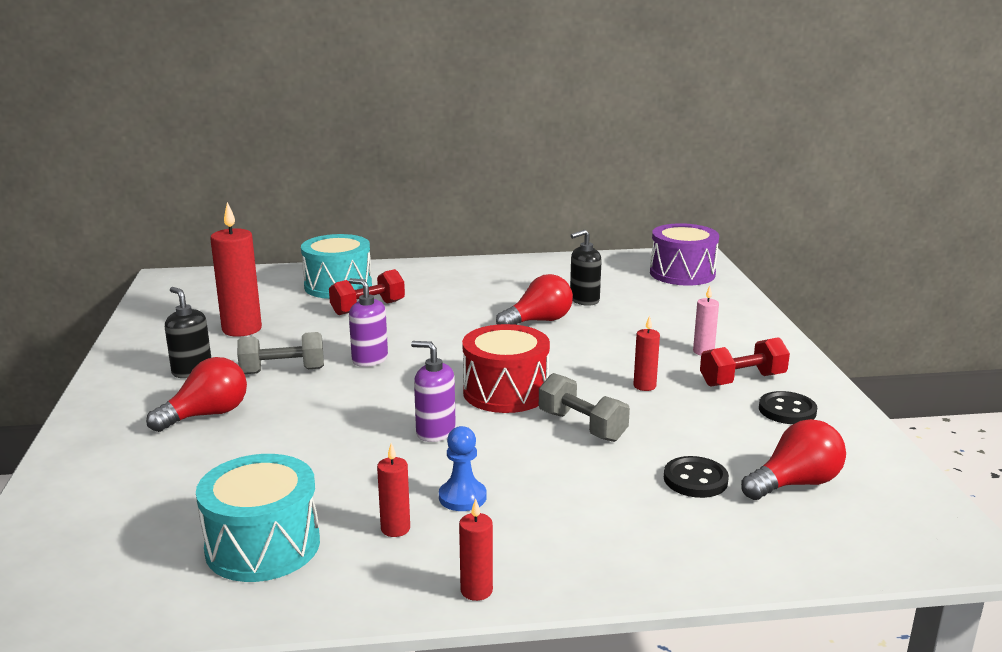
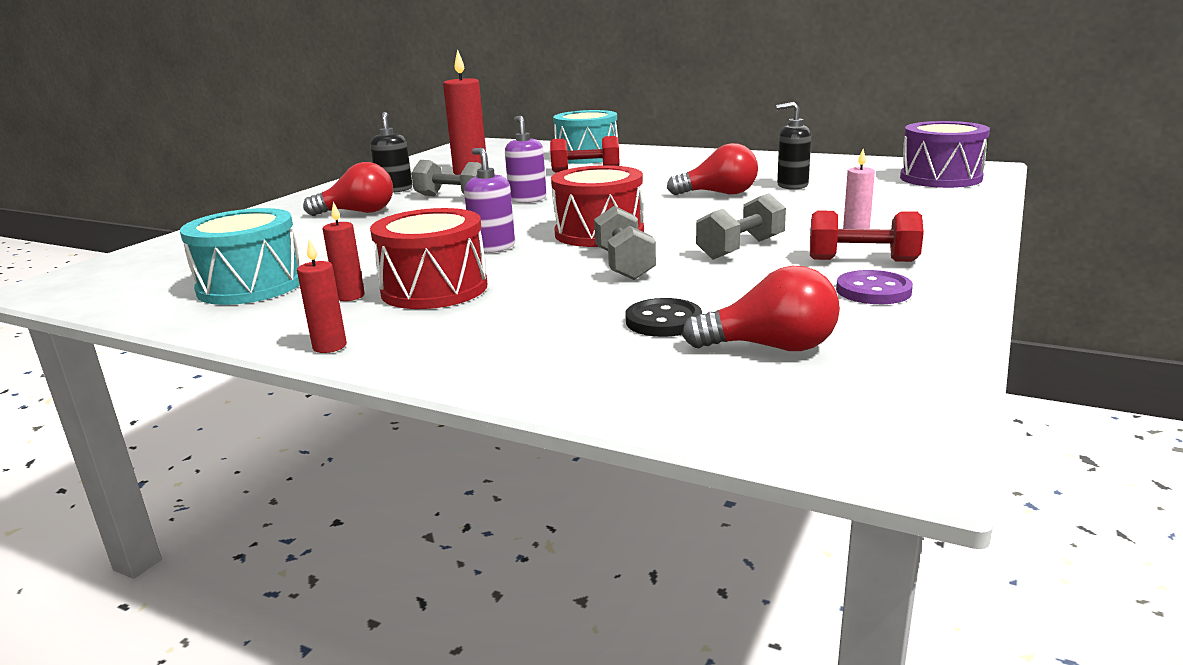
camera: 35 degrees right, 0 degrees up
blue pawn [439,426,486,511] -> red drum [370,208,487,309]
red candle [633,315,660,391] -> grey dumbbell [696,193,786,260]
black button [759,391,817,424] -> purple button [836,270,913,304]

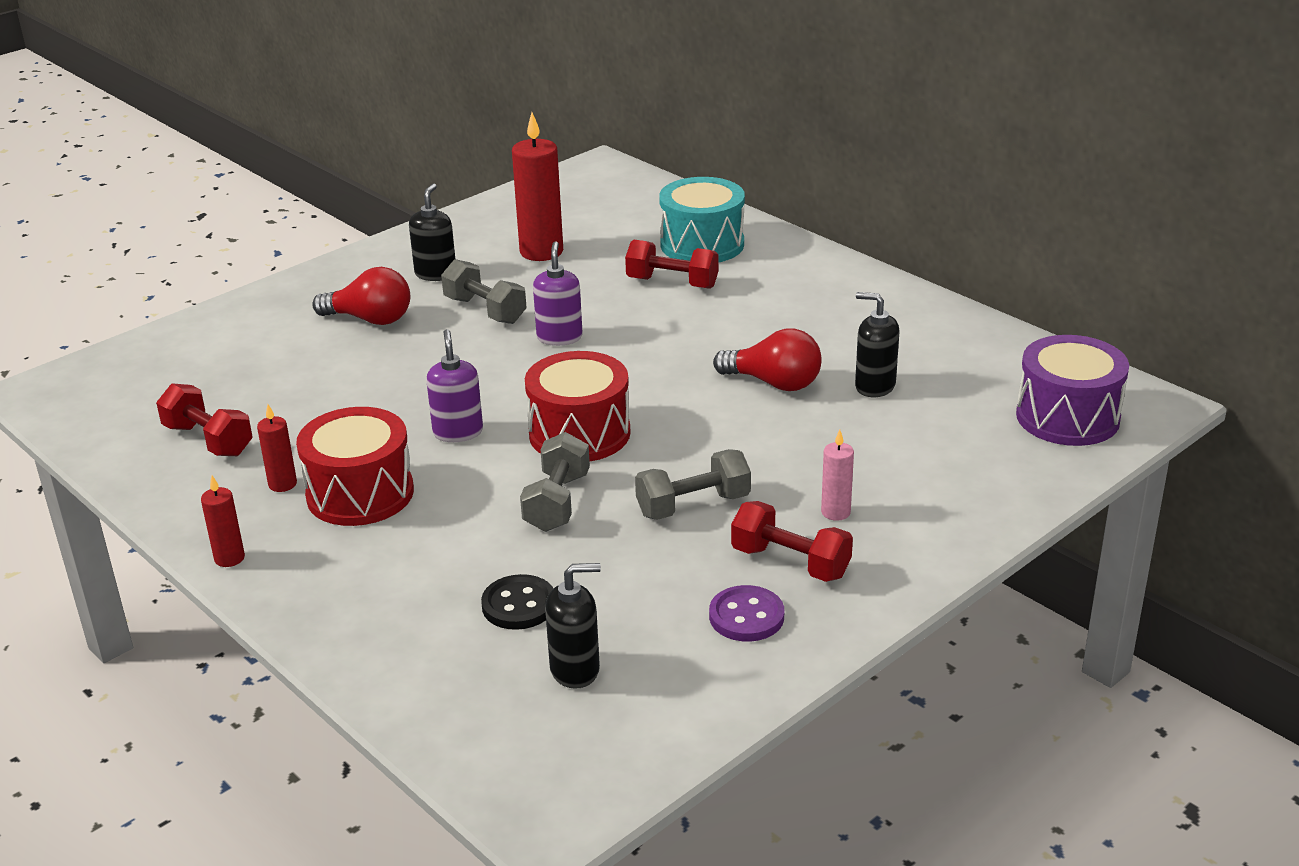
camera: 20 degrees right, 10 degrees up
turquoise drum [180,208,300,305] -> red dumbbell [156,383,253,456]
red light bulb [682,266,840,351] -> black soap dispenser [545,563,601,689]

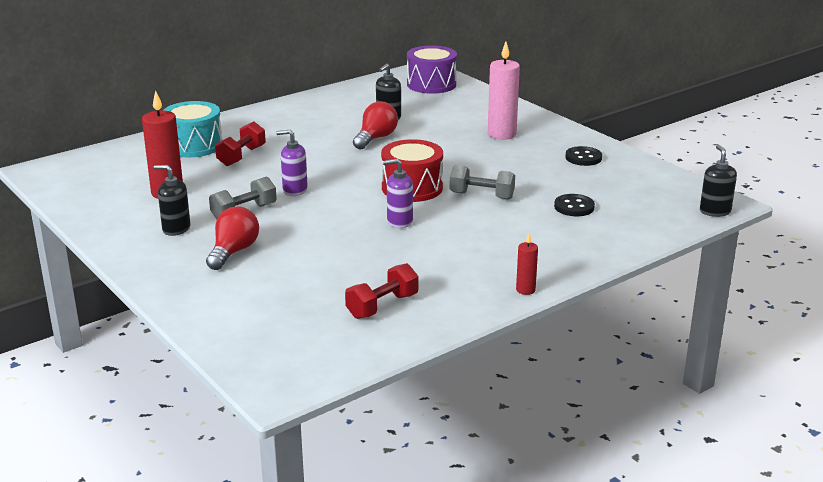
camera: 85 degrees left, 5 degrees down
red candle [257,404,297,492] -> none
red drum [296,407,414,526] -> none
black soap dispenser [545,563,601,689] -> black soap dispenser moved to [700,145,737,217]
grey dumbbell [635,449,751,520] -> none
purple button [709,585,784,642] -> black button [565,146,602,166]
red dumbbell [731,501,853,582] -> none
pink candle [821,430,854,521] -> pink candle [488,41,520,140], size x1.94

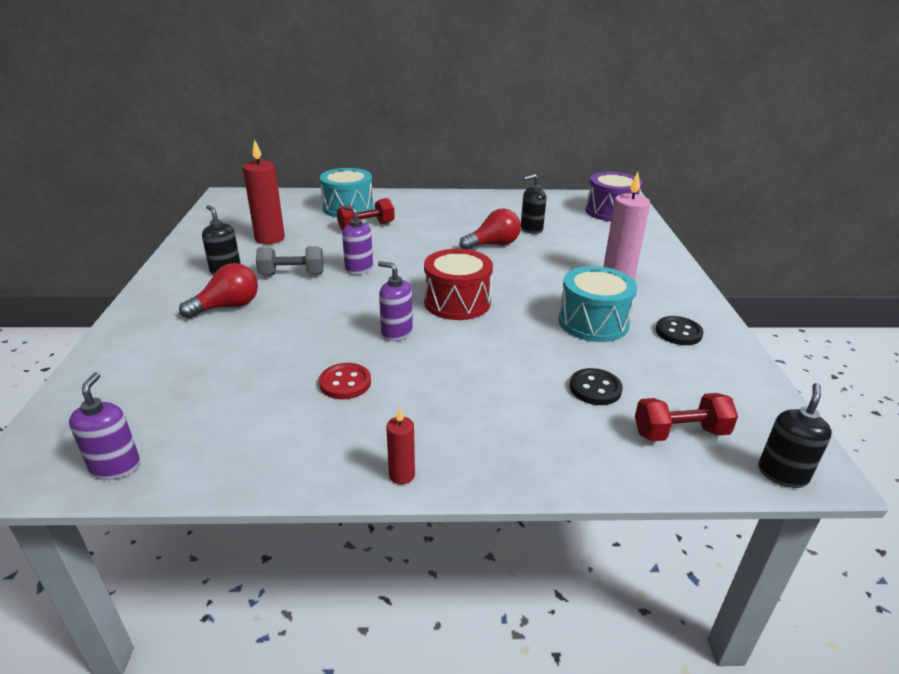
camera: 35 degrees right, 5 degrees up
red dumbbell [345,263,418,319] -> red dumbbell moved to [635,393,738,442]
grey dumbbell [449,165,515,199] -> none
none -> purple soap dispenser [69,372,140,480]
none -> red button [319,363,371,399]
none -> turquoise drum [558,266,637,342]

